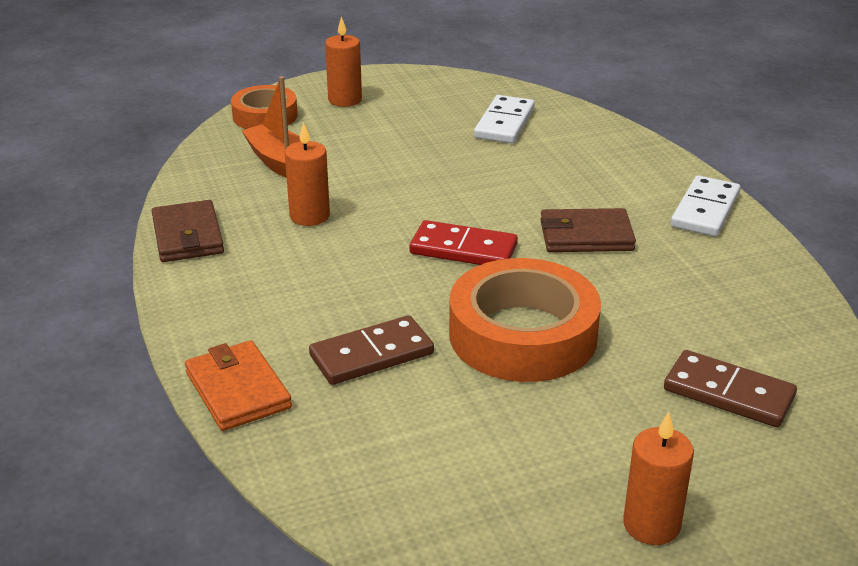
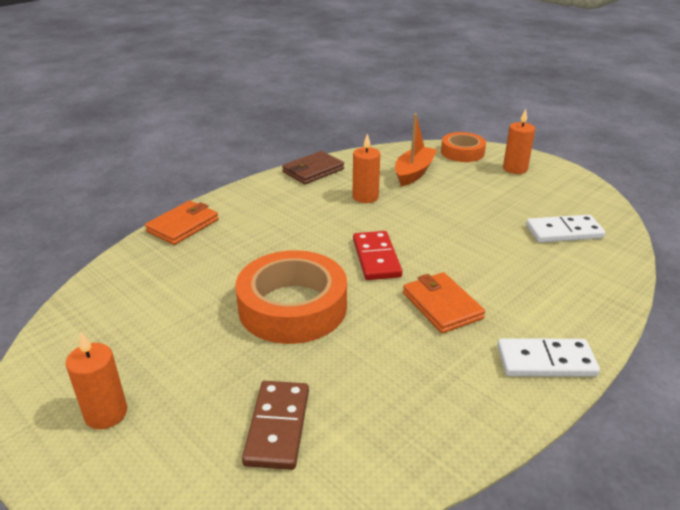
camera: 65 degrees right, 0 degrees up
brown domino [309,315,434,385] -> none
brown wallet [540,208,636,252] -> orange wallet [403,272,485,333]

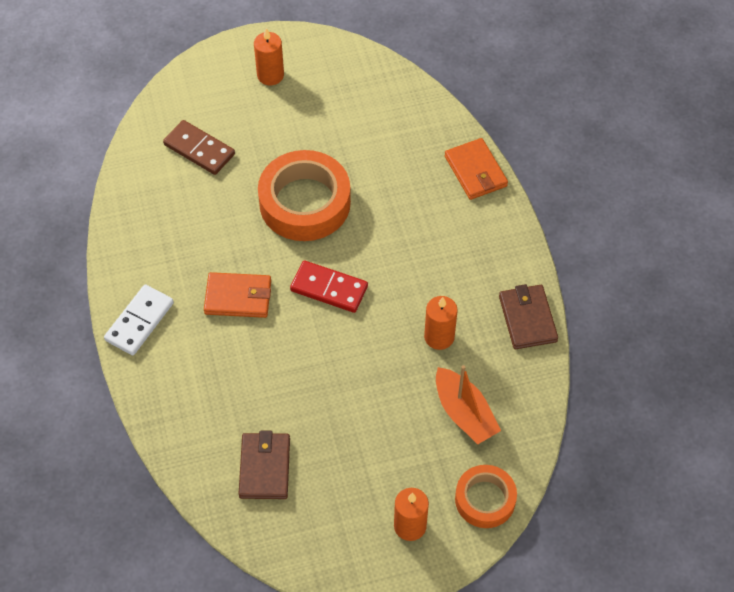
camera: 120 degrees right, 25 degrees up
white domino [526,215,605,243] -> brown wallet [239,431,290,499]

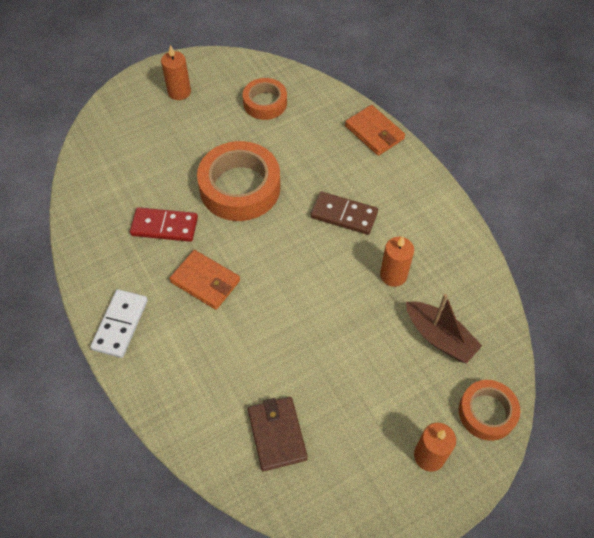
camera: 15 degrees left, 0 degrees up
brown domino [163,120,235,175] -> brown domino moved to [310,191,378,235]
orange wallet [204,272,271,318] -> orange wallet turned 45 degrees clockwise [169,250,240,310]
red domino [290,260,368,313] -> red domino moved to [130,207,198,242]
orange boat [436,365,501,444] -> brown boat [406,294,482,364]
brown wallet [499,284,558,349] -> none
none -> orange tape [243,78,287,120]

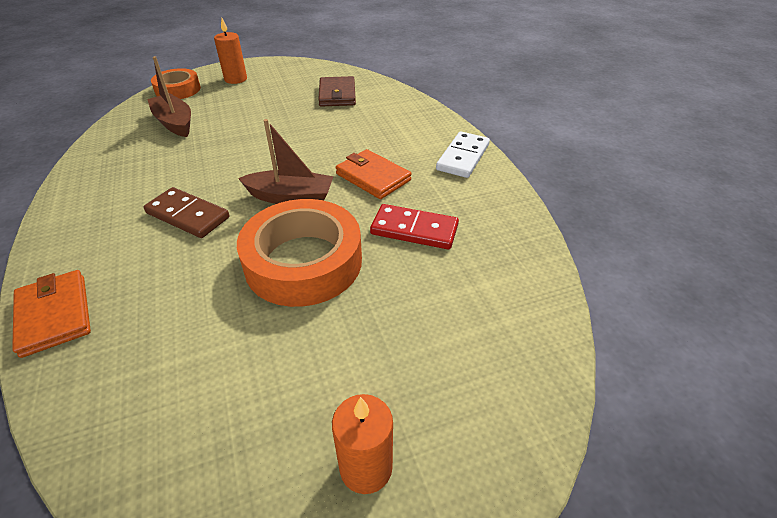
camera: 170 degrees left, 15 degrees down
orange tape [243,78,287,120] -> none
orange candle [380,236,414,287] -> none
none -> brown boat [238,119,334,204]

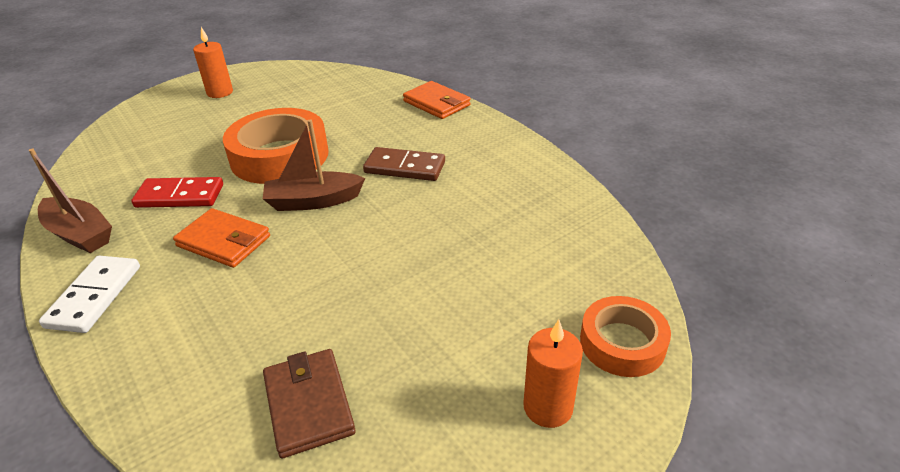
camera: 165 degrees right, 5 degrees down
brown boat [147,56,191,137] -> brown boat moved to [29,149,112,253]

